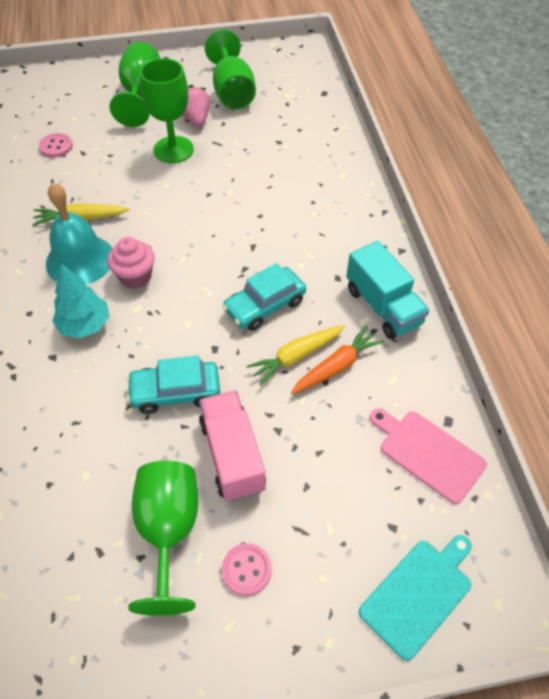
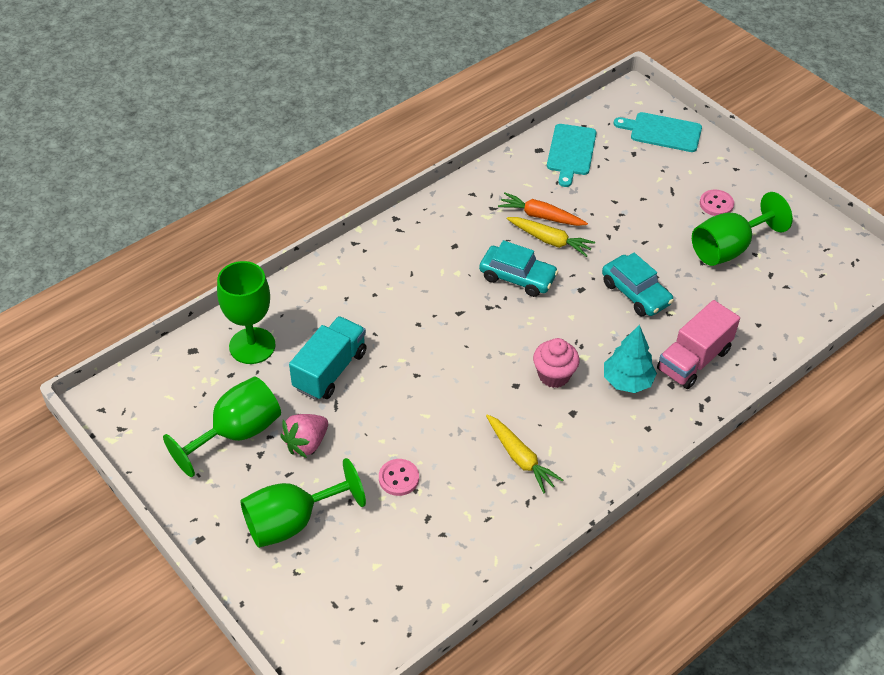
camera: 120 degrees left, 5 degrees down
pink button [39,133,73,158] -> pink button moved to [379,459,419,496]
turquoise bell [46,183,112,285] -> none
green goblet [140,58,194,163] -> green goblet moved to [217,261,276,364]
pink truck [199,390,266,502] -> pink truck moved to [657,300,740,389]
turquoise truck [346,241,429,339] -> turquoise truck moved to [289,316,367,400]
pink cutting board [370,409,487,504] -> turquoise cutting board [547,124,597,187]

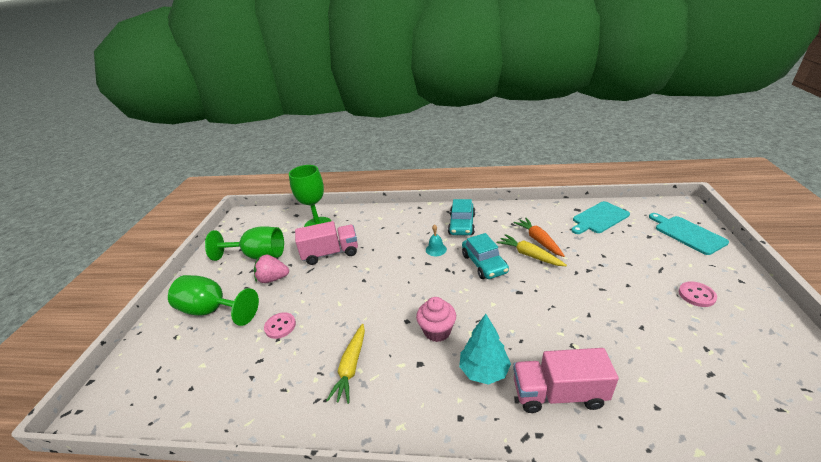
camera: 50 degrees right, 15 degrees down
turquoise truck [289,316,367,400] -> pink truck [295,221,358,265]
yellow carrot [507,217,595,257] -> yellow carrot turned 150 degrees clockwise [497,234,567,266]
turquoise car [602,253,674,316] -> turquoise car moved to [448,199,475,235]
green goblet [692,192,793,266] -> none
none -> turquoise bell [426,224,447,256]

